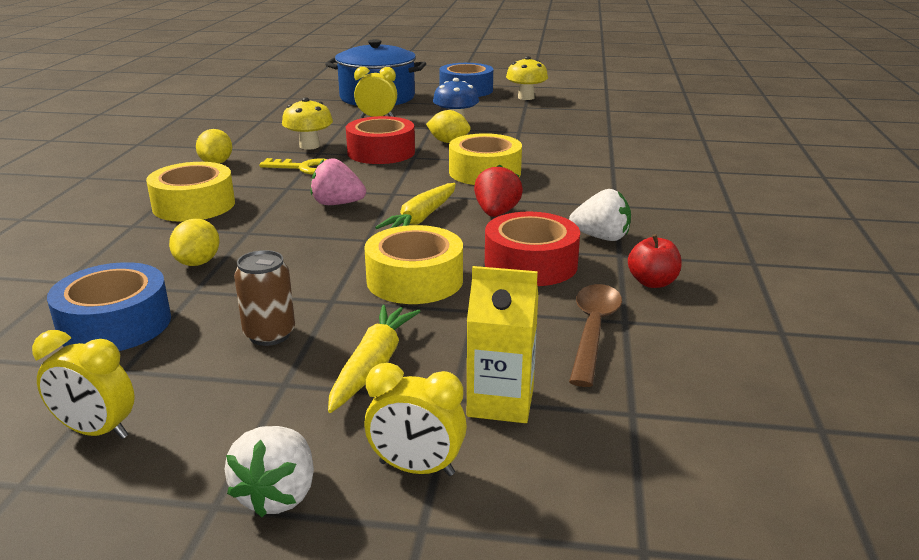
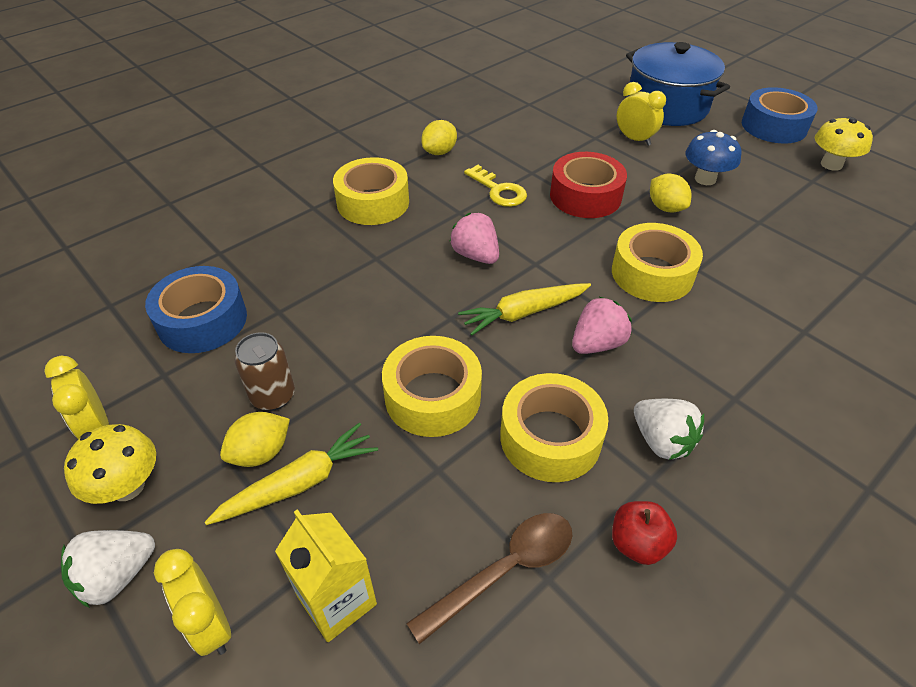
camera: 40 degrees right, 20 degrees up
yellow lemon [169,219,219,266] -> yellow lemon moved to [220,412,290,467]
yellow mushroom [282,97,333,150] -> yellow mushroom moved to [64,424,156,504]
red strawberry [474,164,523,217] -> pink strawberry [572,297,632,354]
red tape [485,212,580,286] -> yellow tape [500,373,608,482]

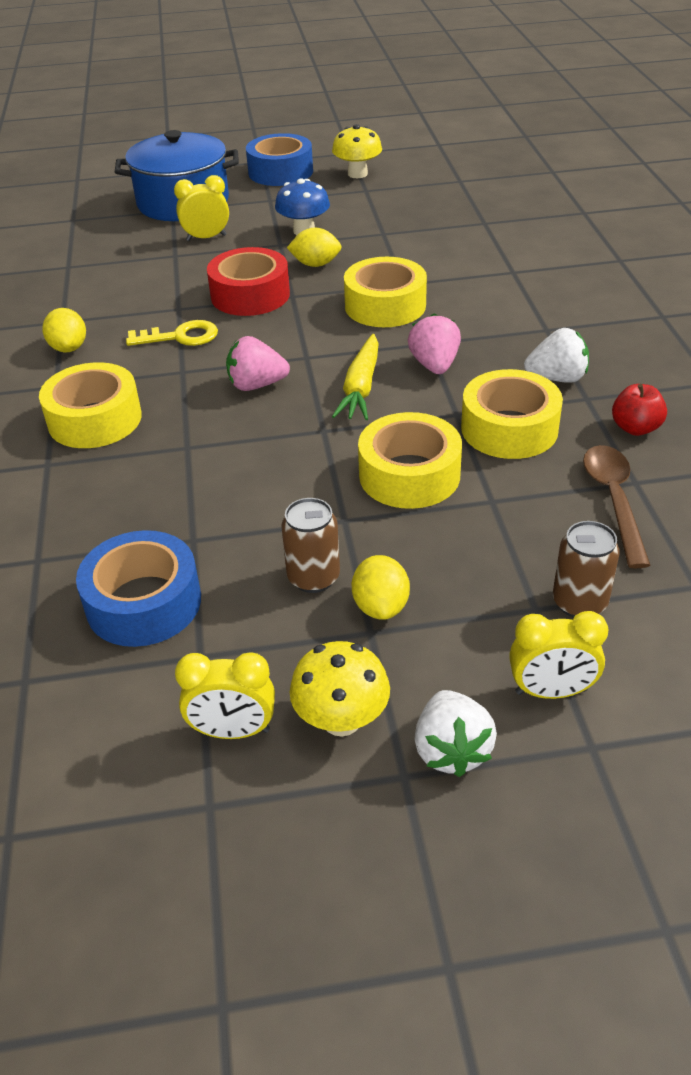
camera: 55 degrees left, 5 degrees down
yellow carrot [205,422,378,525] -> none
yellow carton [275,509,377,642] -> brown can [553,521,620,618]

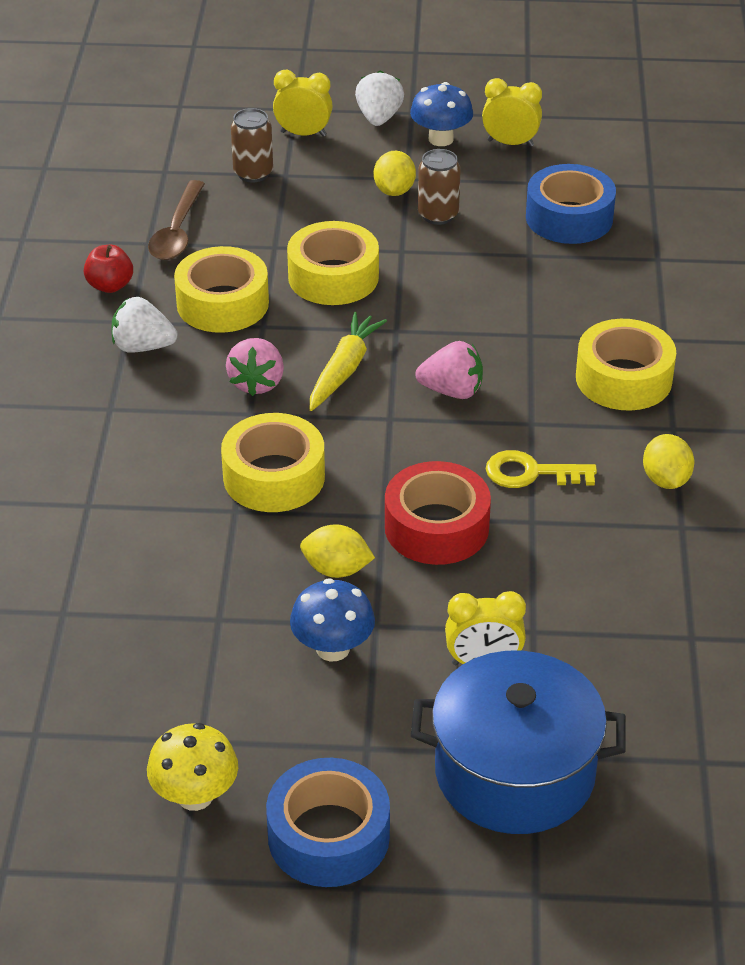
camera: 170 degrees left, 0 degrees up
yellow mushroom [290,641,390,736] -> blue mushroom [410,82,473,146]

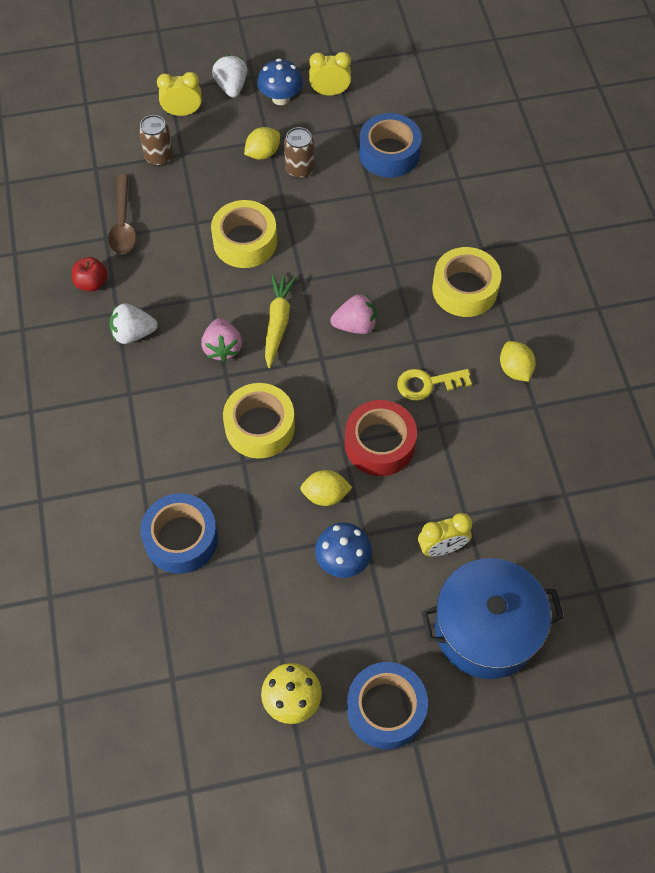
camera: 15 degrees left, 20 degrees up
yellow tape [174,246,269,333] -> none
yellow lemon [374,151,416,196] -> yellow lemon turned 60 degrees clockwise [244,127,280,160]
none -> blue tape [140,493,218,574]

